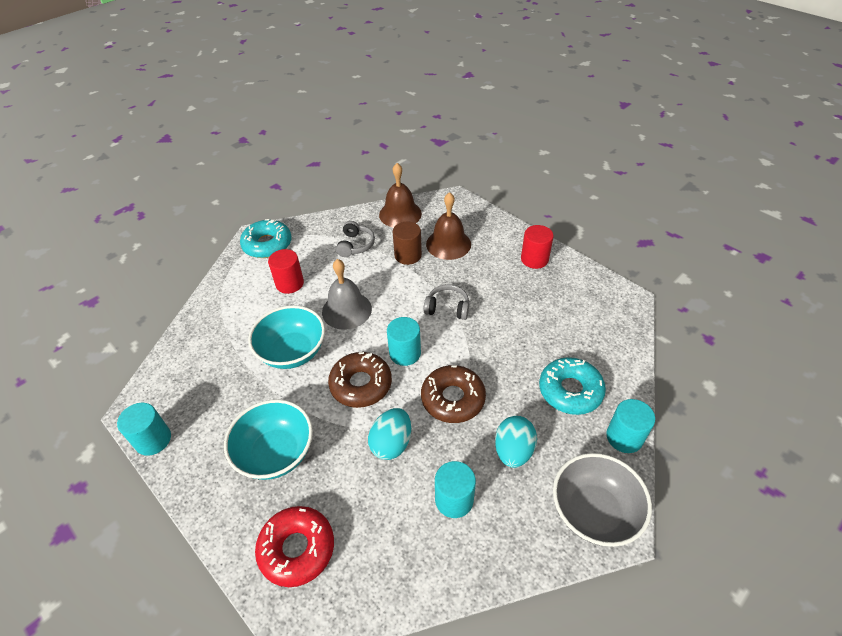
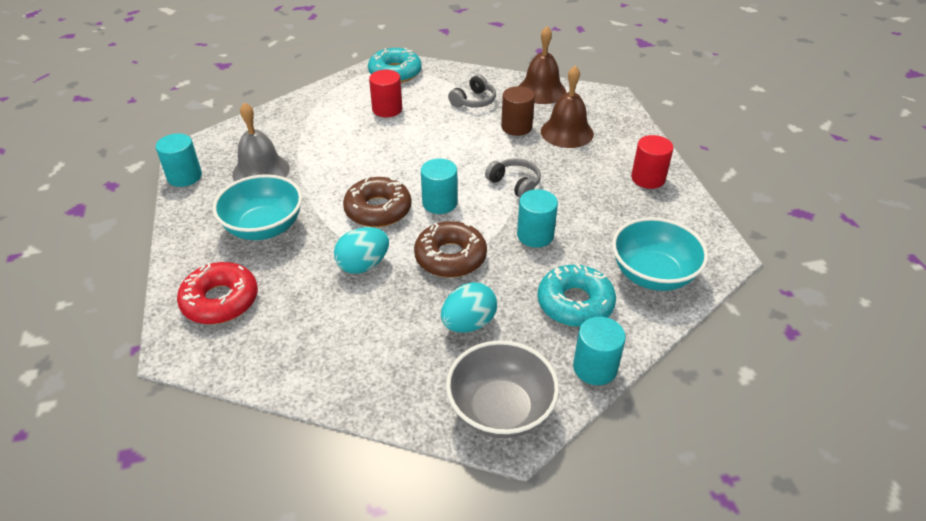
camera: 30 degrees right, 5 degrees down
turquoise bowl [248,305,325,369] -> turquoise bowl moved to [612,217,708,291]
grey bell [322,259,372,330] -> grey bell moved to [232,102,290,181]
turquoise cylinder [435,461,476,518] -> turquoise cylinder moved to [517,189,558,248]

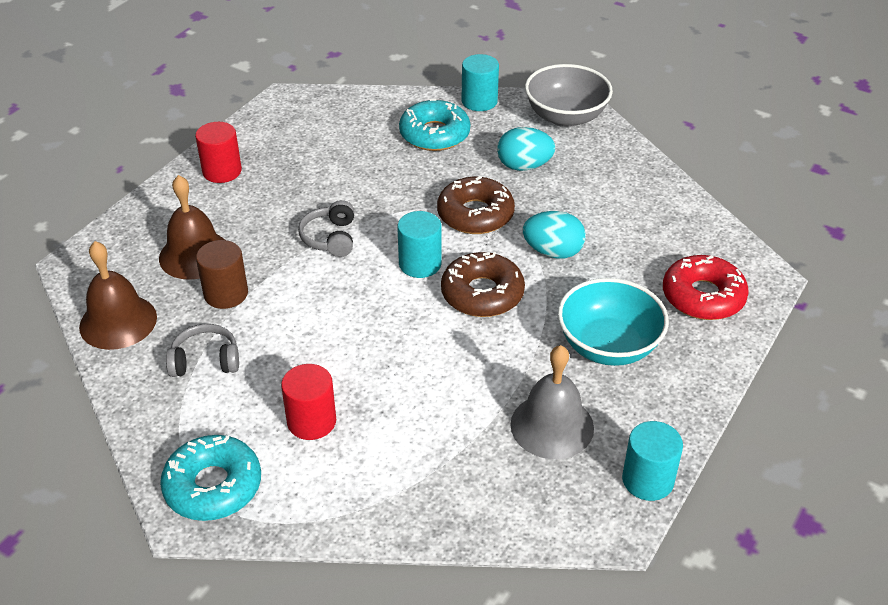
camera: 135 degrees left, 0 degrees up
turquoise cylinder [517,189,558,248] -> none
turquoise bowl [612,217,708,291] -> none

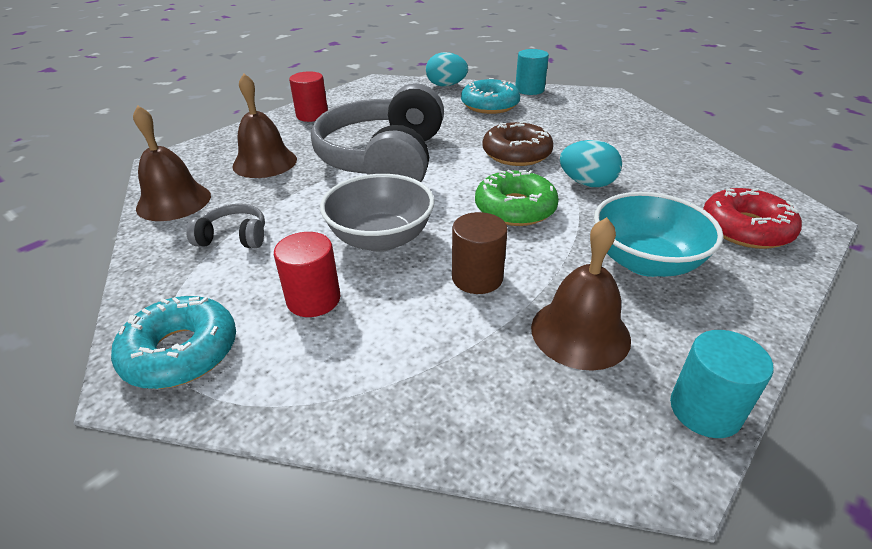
camera: 10 degrees right, 5 degrees down
brown cylinder [196,240,248,309] -> brown cylinder moved to [452,212,508,294]
grey headphones [298,200,354,257] -> grey headphones [311,83,444,182], size x2.48
turquoise cylinder [397,211,442,278] -> none
brown donut [441,252,525,317] -> green donut [475,170,559,226]
turquoise egg [497,127,556,171] -> turquoise egg moved to [426,52,468,87]
grey bell [510,345,594,459] -> brown bell [531,217,631,371]
grey bowl [525,64,613,127] -> grey bowl moved to [320,174,434,252]

